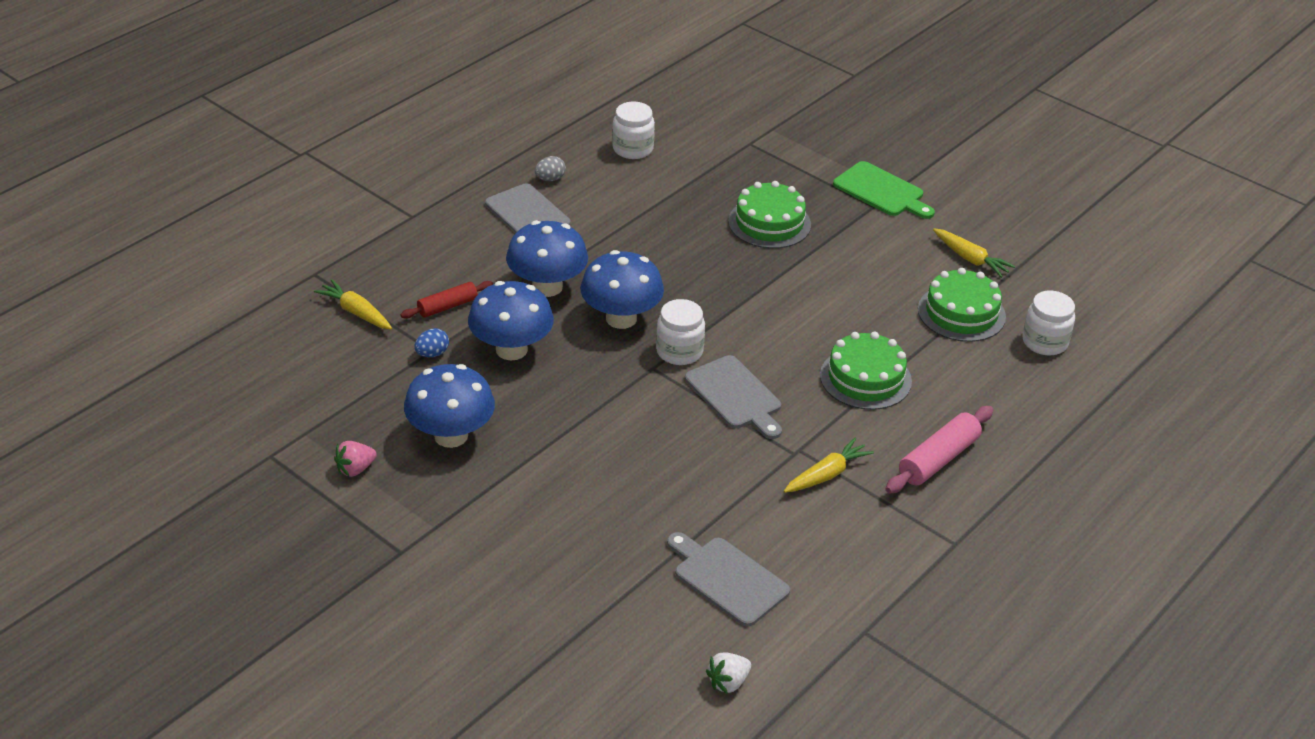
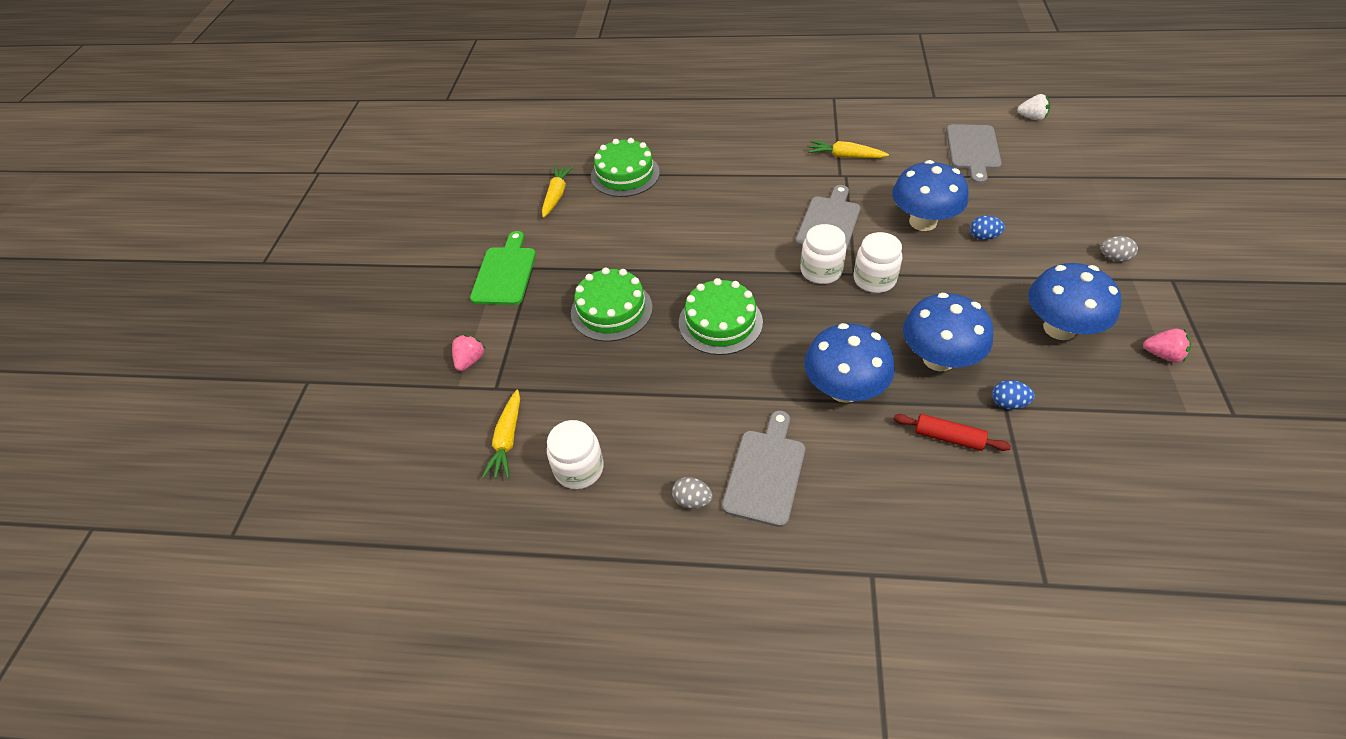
camera: 120 degrees left, 10 degrees up
yellow carrot [314,279,392,329] -> yellow carrot moved to [482,390,520,479]
blue mushroom [580,250,664,329] -> blue mushroom moved to [892,160,968,231]
green cake [820,332,912,410] -> green cake moved to [679,278,763,355]
pink rolling pin [886,406,993,493] -> none
white jar [1022,291,1075,356] -> white jar moved to [854,232,902,293]
none -> pink strawberry [452,335,485,371]
none -> blue egg [970,216,1005,240]
none -> grey egg [1100,236,1138,262]

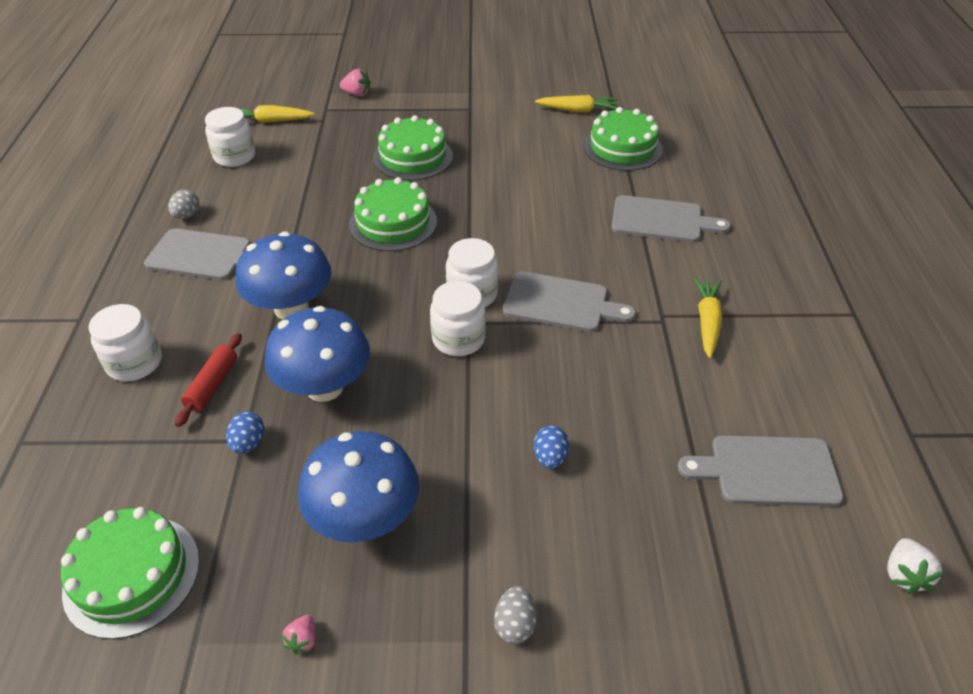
camera: 80 degrees right, 5 degrees down
green cutting board [470,231,536,305] -> none
blue mushroom [892,160,968,231] -> none
pink strawberry [1143,329,1191,362] -> pink strawberry [281,615,316,654], size x0.65
none -> green cake [61,507,200,639]
none -> white jar [88,304,162,382]
none -> grey cutting board [612,195,731,242]

